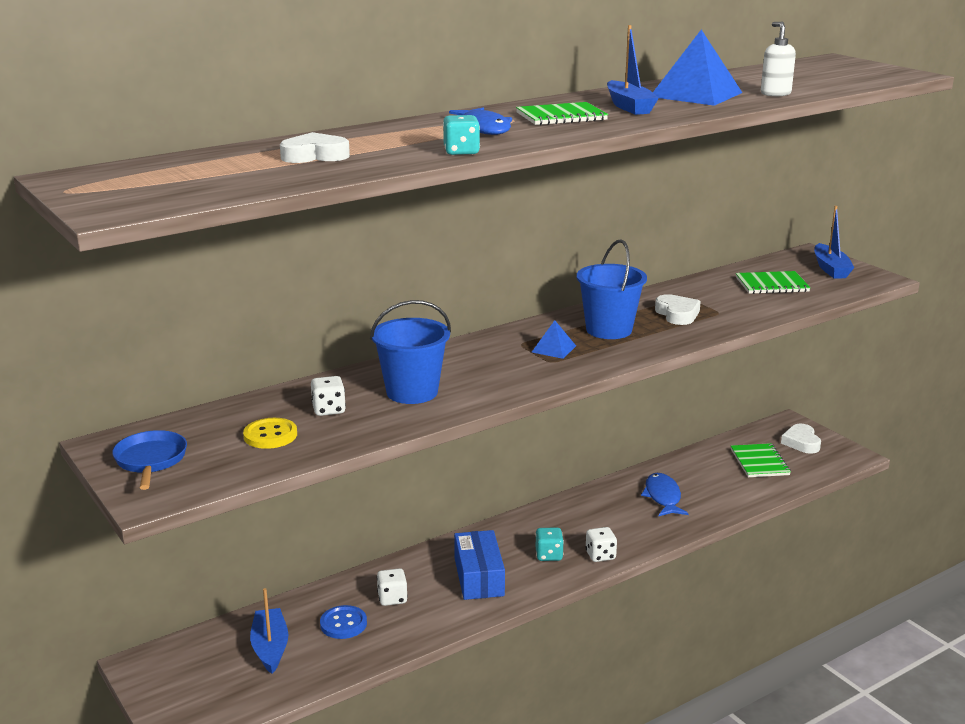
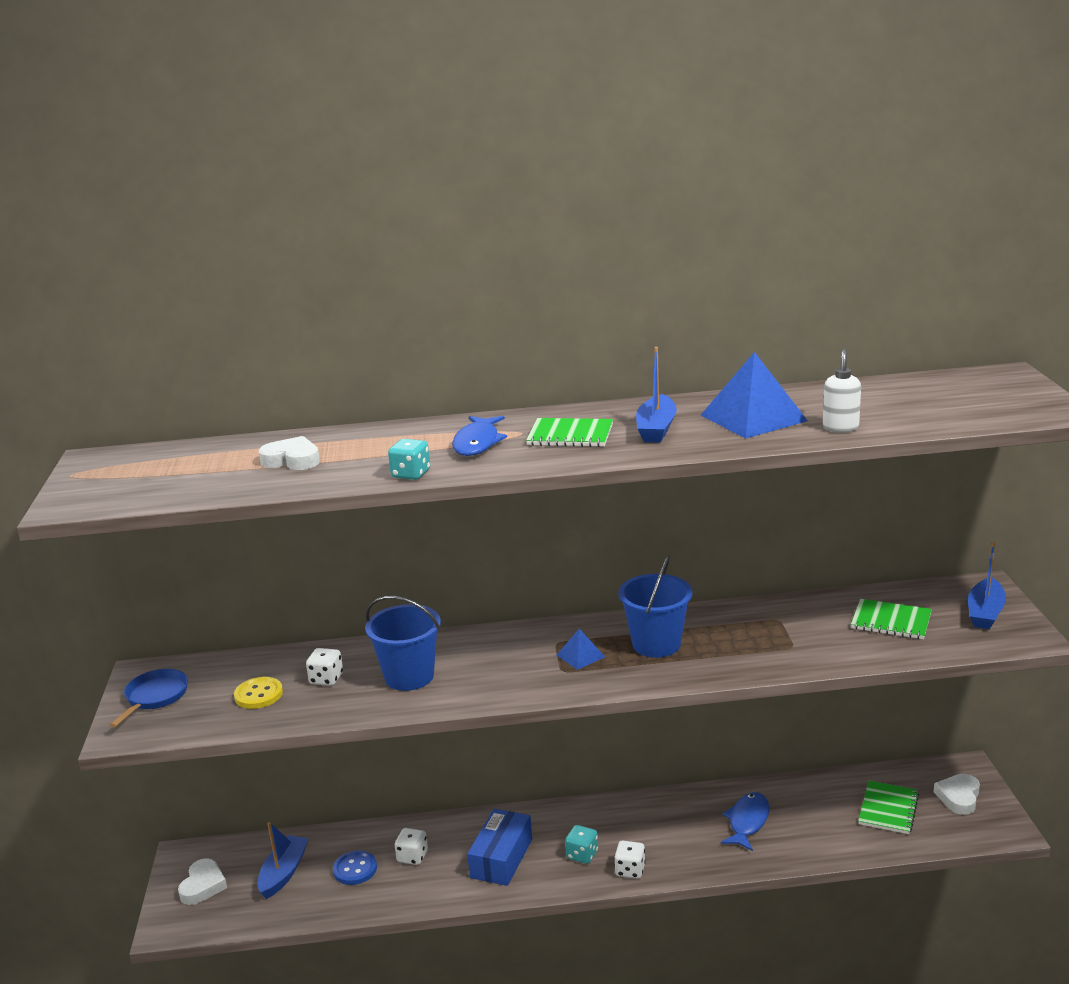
camera: 30 degrees right, 0 degrees up
white heart [655,294,701,325] -> white heart moved to [178,858,227,905]

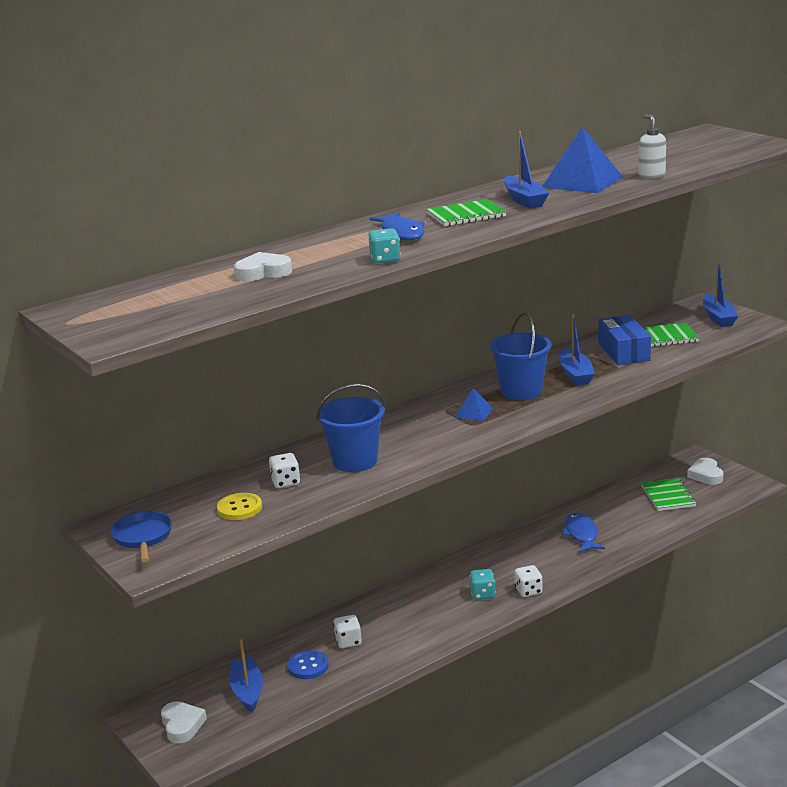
camera: 30 degrees left, 0 degrees up
blue box [467,809,532,886] -> blue box moved to [598,315,651,365]
none -> blue boat [559,314,595,385]

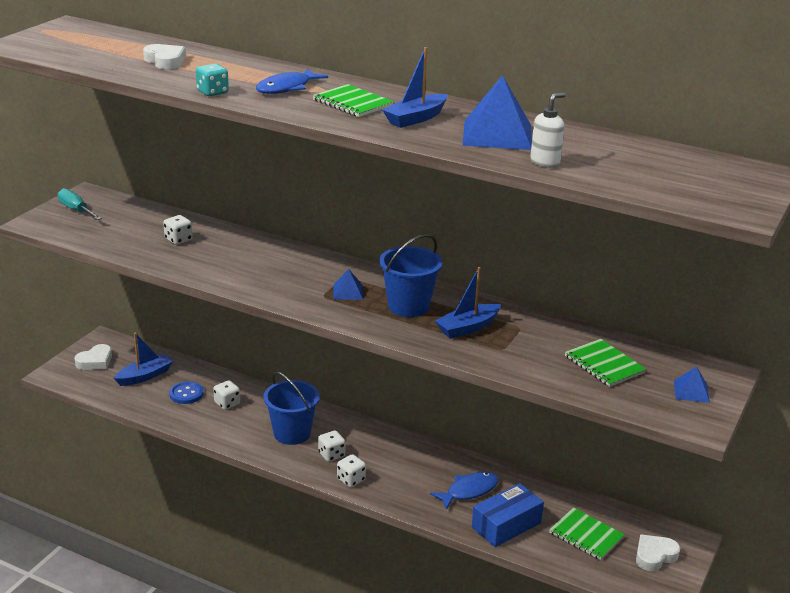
camera: 60 degrees right, 5 degrees up
blue pan [111,511,172,562] -> turquoise screwdriver [58,188,102,220]
yellow button [217,493,262,520] -> none
blue bucket [316,384,385,472] -> blue bucket moved to [263,372,320,445]
turquoise dice [470,569,496,600] -> white dice [318,430,346,462]
blue box [598,315,651,365] -> blue box moved to [472,483,544,547]
green notebook [641,478,696,511] -> green notebook turned 75 degrees clockwise [549,508,625,560]
blue boat [703,261,738,327] -> blue pyramid [674,366,710,403]

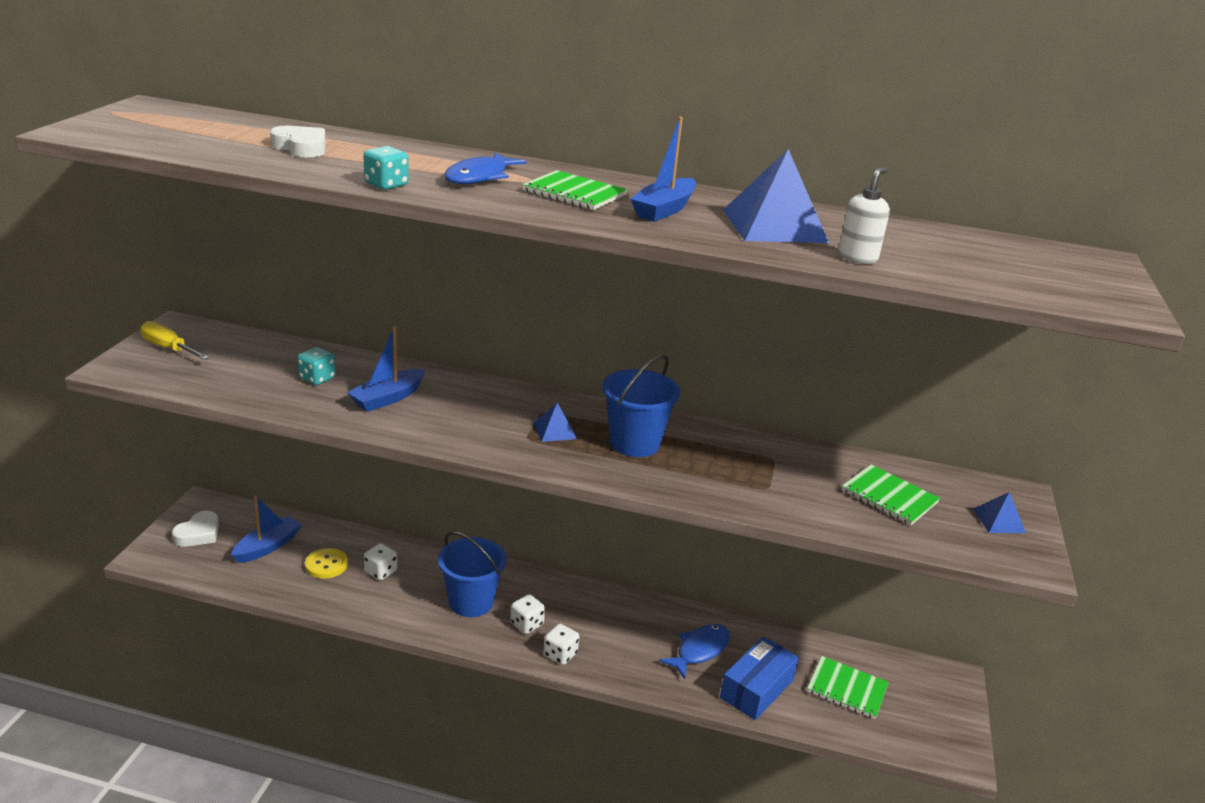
camera: 15 degrees left, 0 degrees up
turquoise screwdriver [58,188,102,220] -> yellow screwdriver [141,321,210,360]
white dice [163,215,193,245] -> turquoise dice [297,347,336,385]
blue button [169,381,203,404] -> yellow button [305,548,348,579]
blue boat [435,267,501,339] -> blue boat moved to [347,327,425,412]
white heart [636,534,680,571] -> none

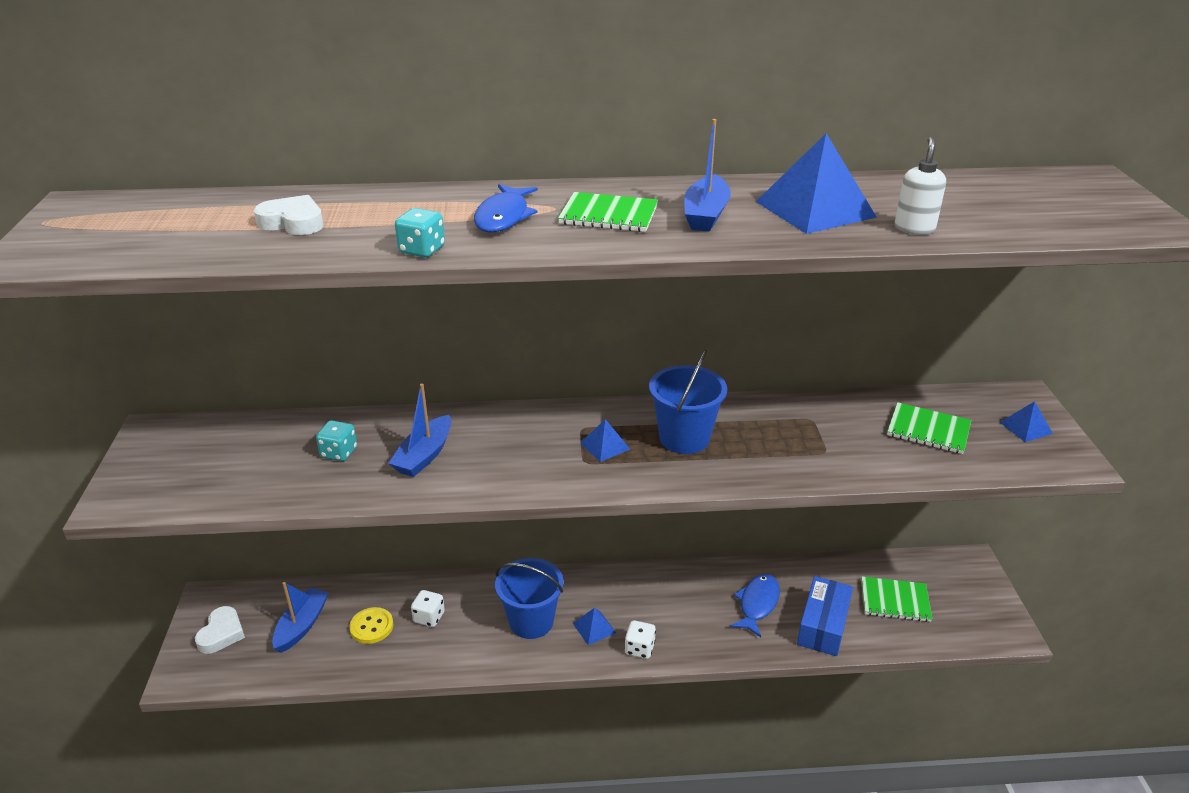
camera: 15 degrees left, 5 degrees up
yellow screwdriver [141,321,210,360] -> none
white dice [510,594,545,634] -> blue pyramid [573,608,616,645]

